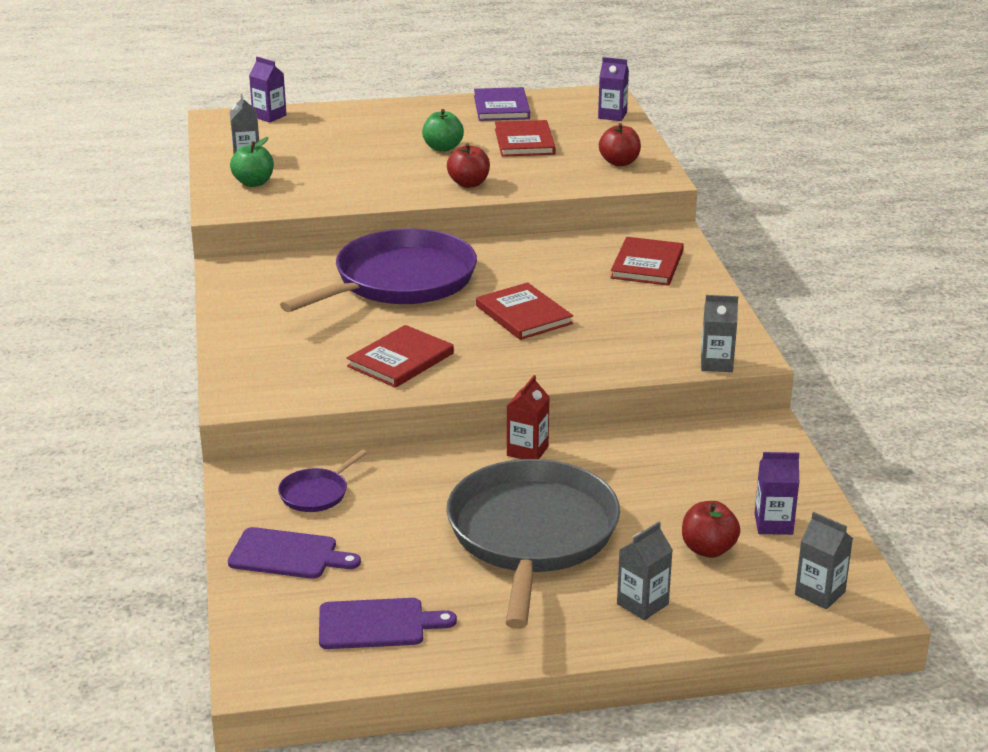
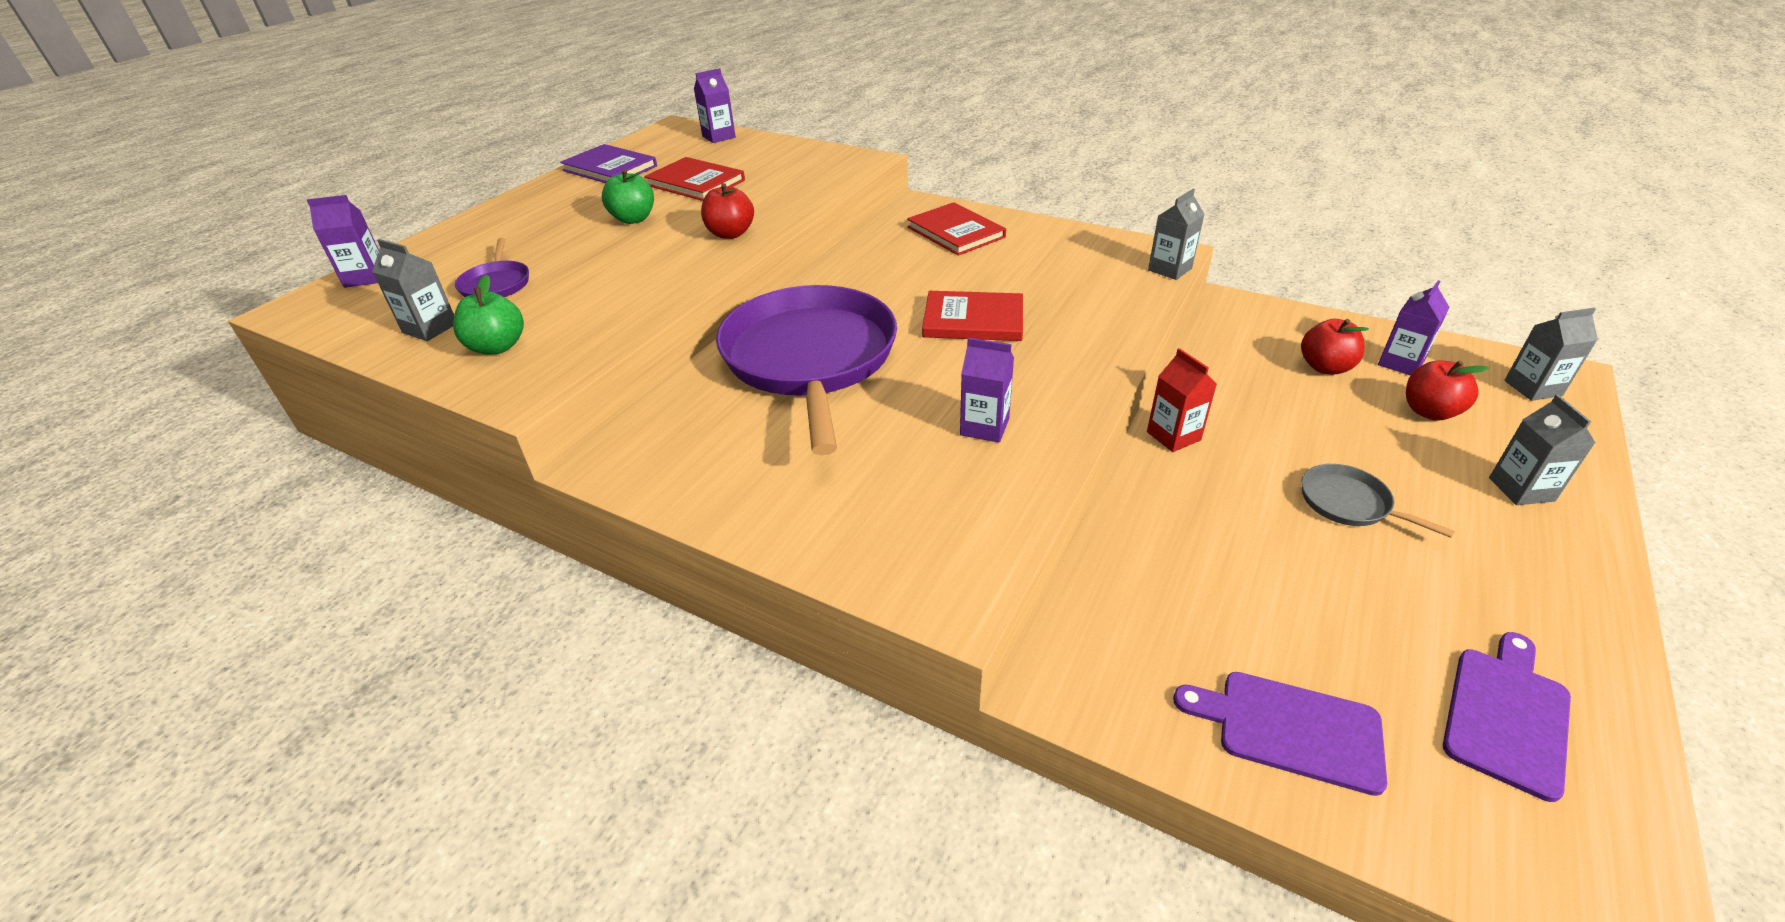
camera: 50 degrees left, 10 degrees up
purple cutting board [228,527,361,579] -> purple cutting board turned 120 degrees counterclockwise [1173,672,1387,796]
purple pan [278,449,367,512] -> purple pan moved to [455,238,529,297]
red book [347,325,454,388] -> purple carton [960,338,1014,443]
grey pan [447,459,620,629] -> grey pan [1301,464,1455,538], size x0.41
red apple [599,123,641,166] -> red apple moved to [1301,319,1369,374]

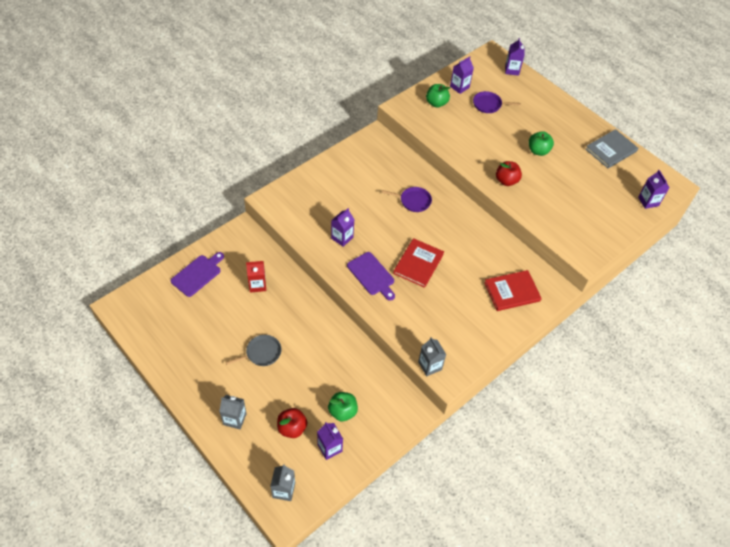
camera: 105 degrees right, 15 degrees up
grey carton [372,239,454,341] -> purple carton [450,56,474,94]
purple book [560,144,657,183] -> grey book [585,129,638,168]
red book [644,157,745,201] -> none
purple pan [716,285,897,455] -> purple pan [382,187,432,212], size x0.41
red carton [1147,348,1217,452] -> red carton moved to [246,261,266,293]
red apple [1301,319,1369,374] -> green apple [328,392,358,421]
purple cutting board [1443,632,1571,802] -> purple cutting board moved to [347,252,395,301]

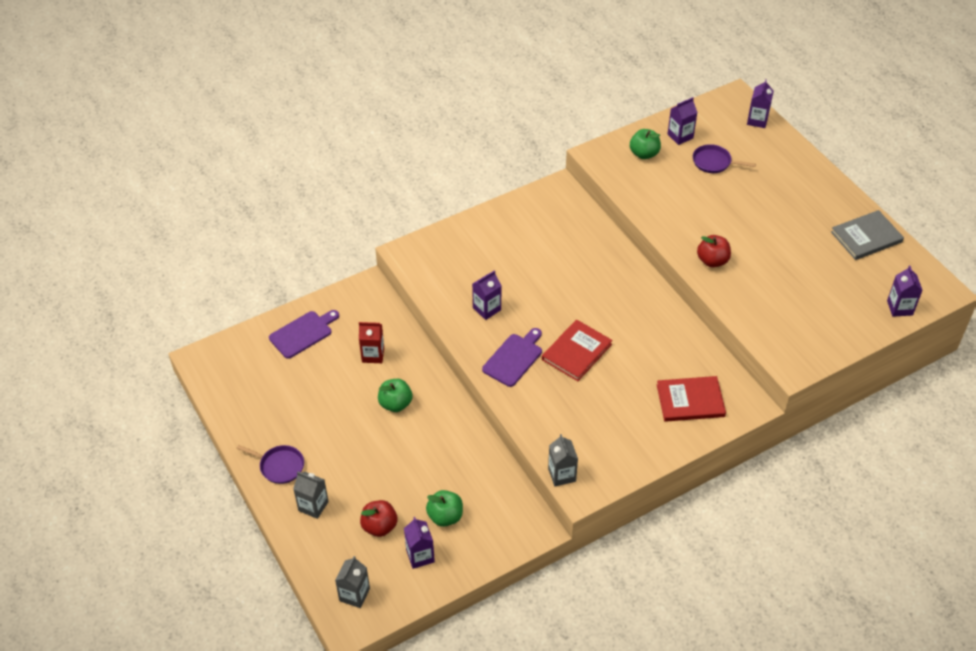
camera: 15 degrees right, 5 degrees down
grey pan [226,335,281,366] -> none
purple cutting board [347,252,395,301] -> purple cutting board turned 120 degrees counterclockwise [482,328,542,387]
purple pan [382,187,432,212] -> purple pan moved to [236,445,304,484]
green apple [529,131,554,156] -> green apple moved to [378,379,412,412]

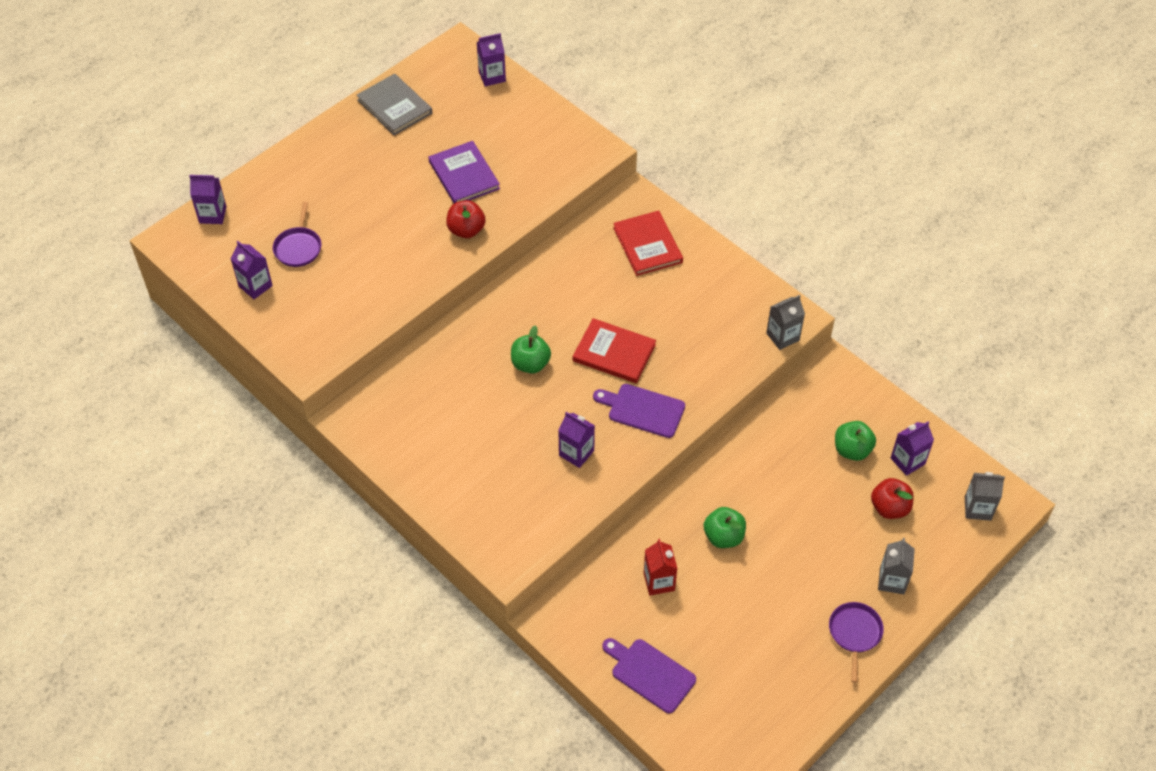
camera: 105 degrees left, 5 degrees up
green apple [630,129,661,159] -> green apple moved to [511,325,551,374]
none -> purple book [428,141,500,203]

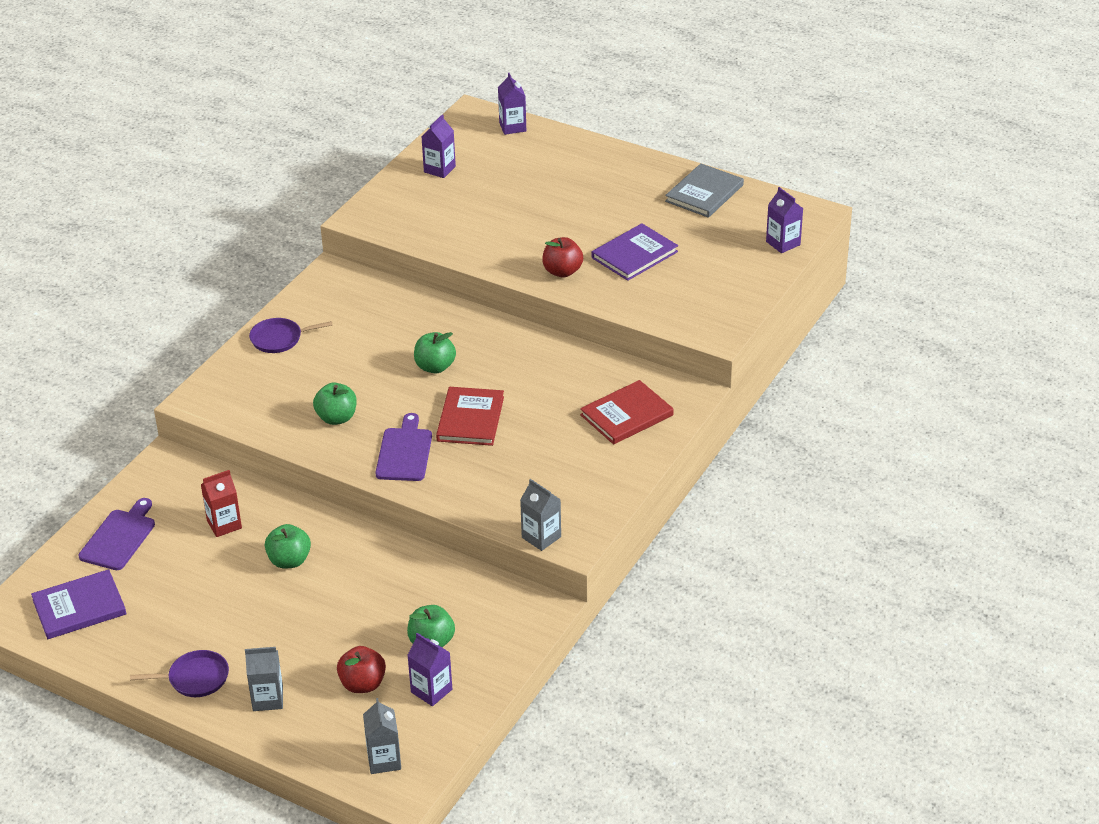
camera: 75 degrees right, 15 degrees down
purple pan [273,202,321,267] -> purple pan moved to [249,318,333,353]
purple carton [558,412,595,468] -> green apple [313,383,357,425]
none -> purple book [31,569,126,639]

